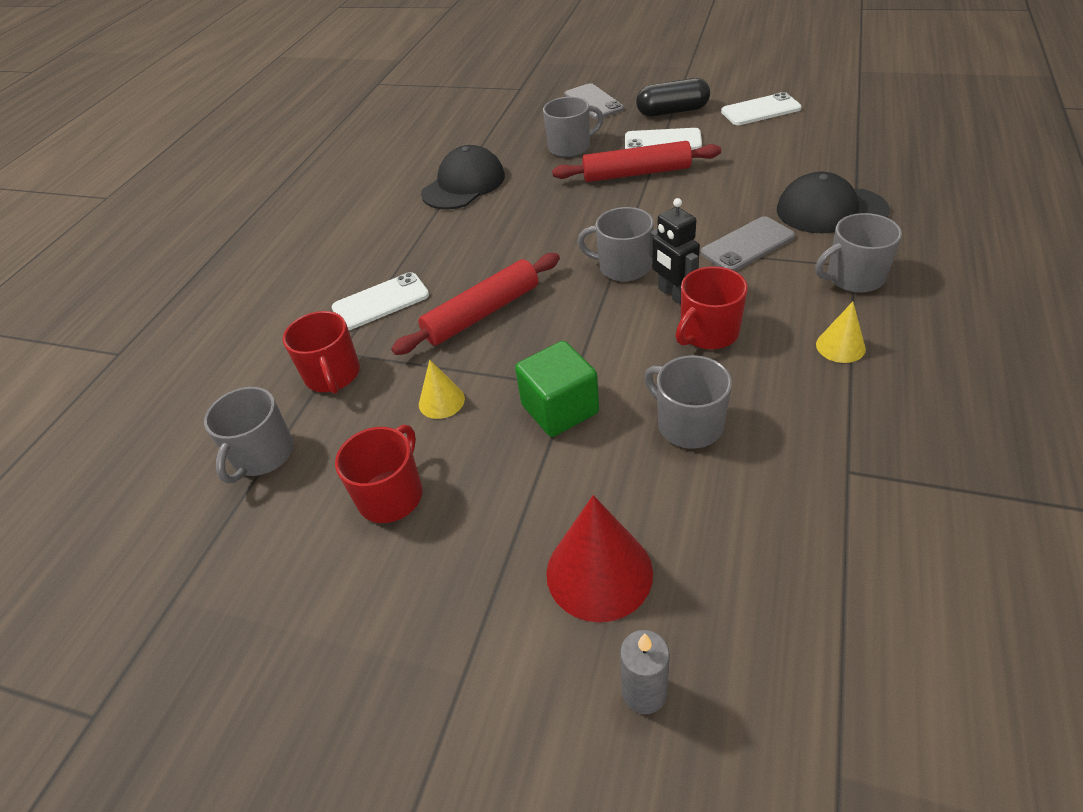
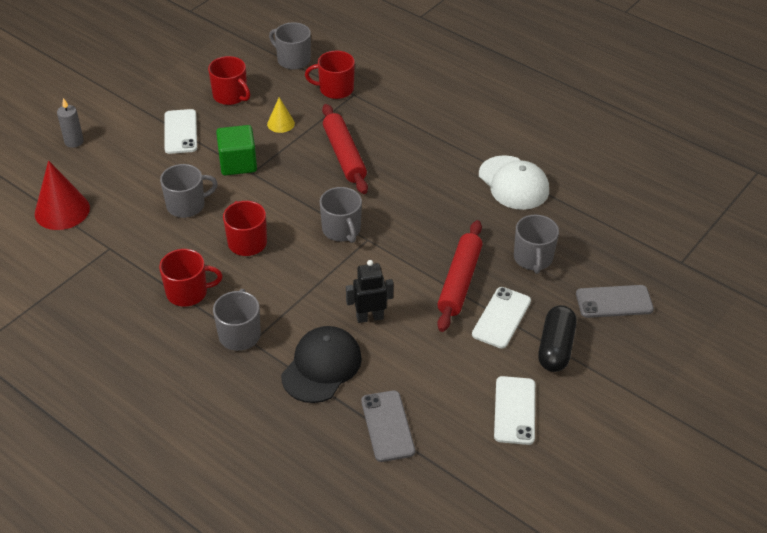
camera: 105 degrees right, 0 degrees up
white phone [331,272,429,330] -> white phone moved to [164,109,197,154]
black cap [421,145,505,210] -> white cap [479,155,549,210]
red cone [546,495,653,622] -> red cone moved to [35,160,90,230]
grey mug [577,207,654,282] -> grey mug turned 120 degrees clockwise [320,187,362,243]
black robot [650,198,700,305] -> black robot moved to [346,260,394,323]
grey phone [701,216,795,271] -> grey phone moved to [361,390,415,462]
yellow cone [816,302,866,363] -> red mug [159,249,223,306]

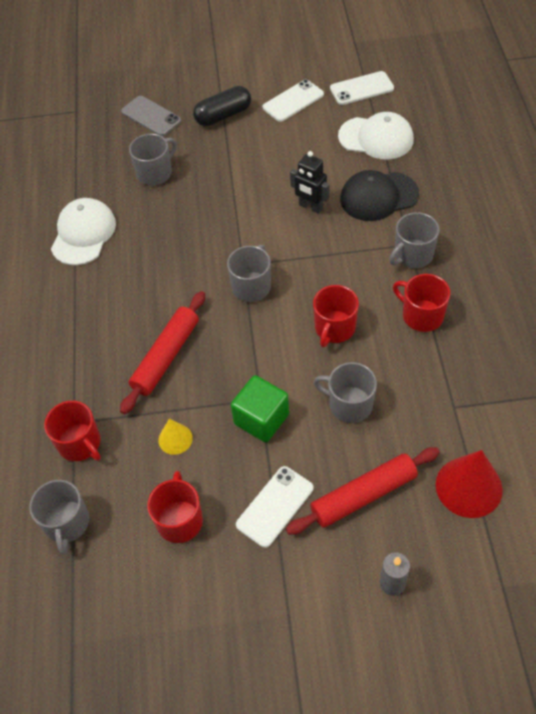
camera: 130 degrees left, 10 degrees up
grey phone [361,390,415,462] -> white cap [338,112,414,160]
red rolling pin [437,220,483,332] -> red rolling pin moved to [286,447,440,535]
white phone [472,287,531,349] -> white phone moved to [330,71,394,105]

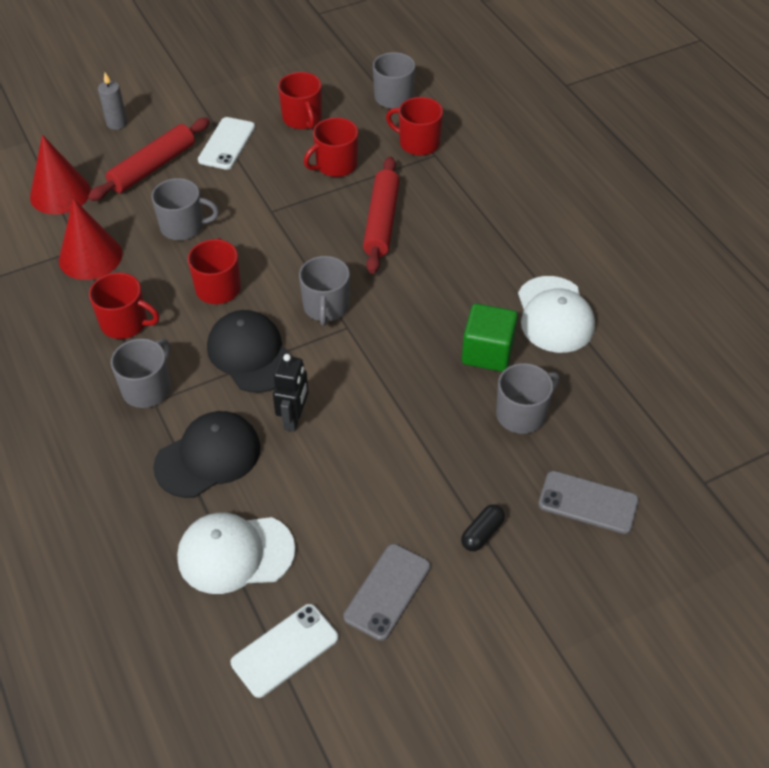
camera: 155 degrees right, 5 degrees down
grey mug [129,134,177,185] -> grey mug turned 150 degrees counterclockwise [496,363,560,434]
yellow cone [158,419,193,455] -> red mug [304,117,358,177]
black capsule [193,86,251,126] -> black capsule [461,504,505,551], size x0.59
green cube [231,375,289,443] -> green cube moved to [462,303,518,372]
white phone [263,80,324,122] -> grey phone [343,544,431,641]
black robot [290,151,329,214] -> black robot turned 90 degrees clockwise [273,354,308,432]
none -> red cone [59,198,123,280]
none -> black cap [207,310,293,393]

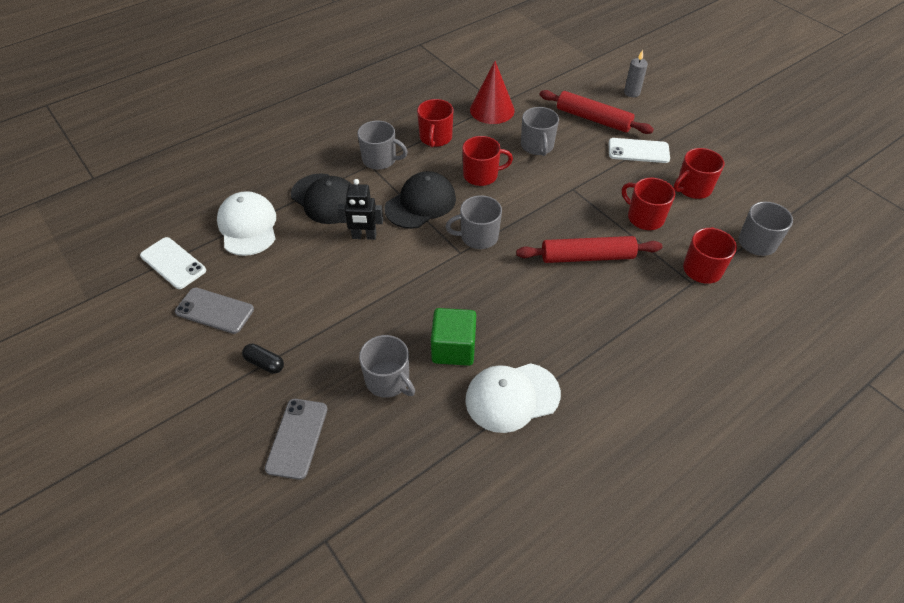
camera: 80 degrees right, 0 degrees up
red cone [30,135,91,214] -> none

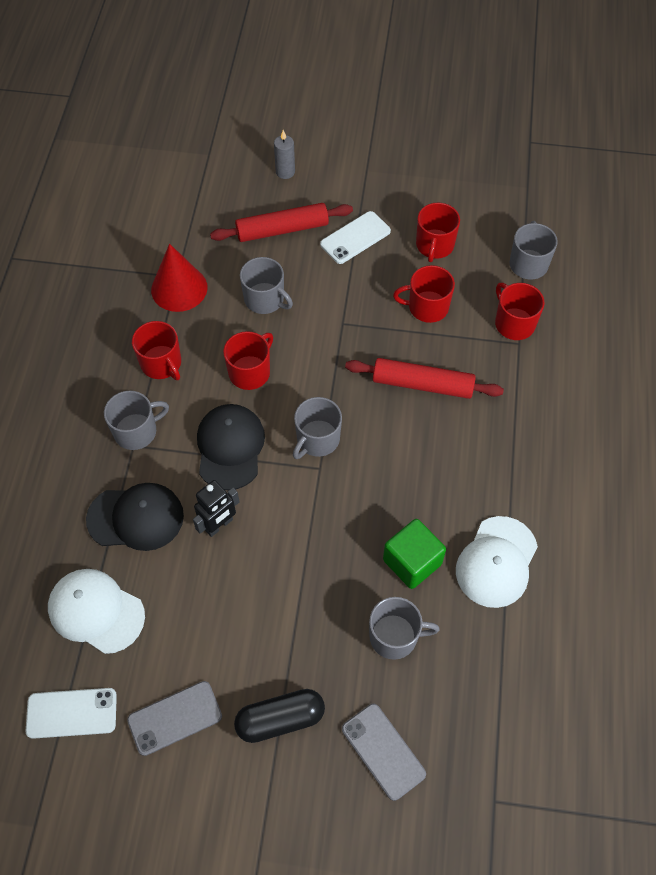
camera: 45 degrees left, 10 degrees up
black capsule [242,344,284,374] -> black capsule [234,689,325,743], size x1.71
red rolling pin [516,236,662,263] -> red rolling pin turned 60 degrees clockwise [345,358,504,399]

